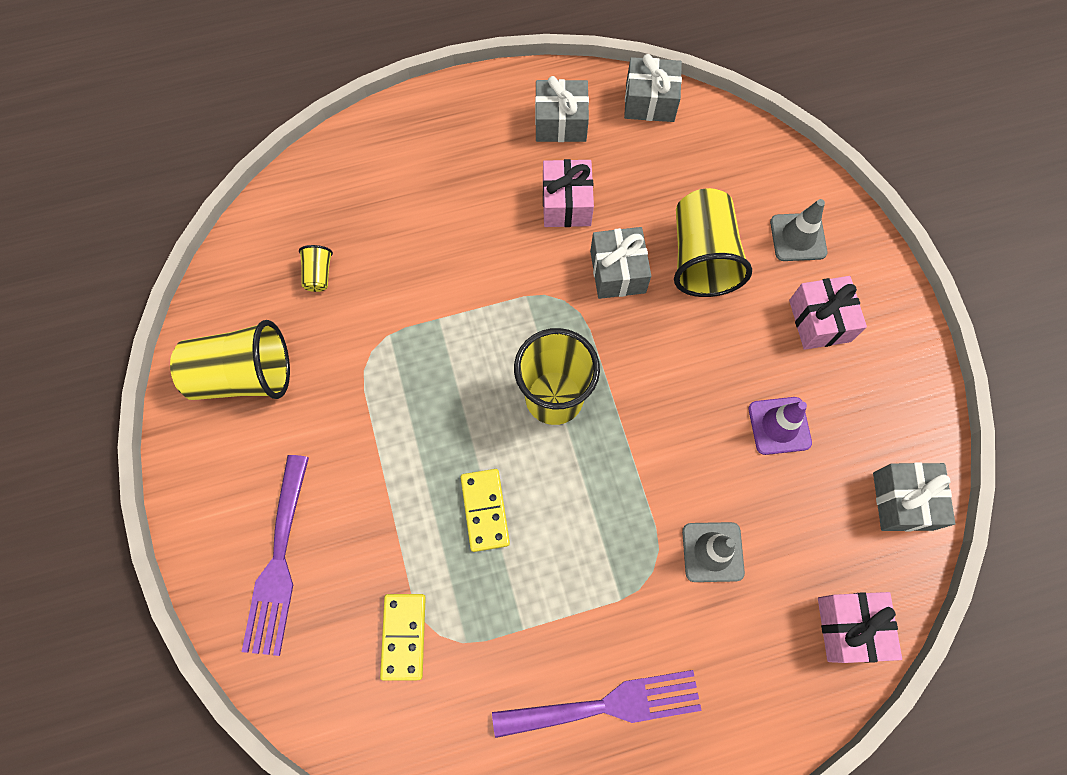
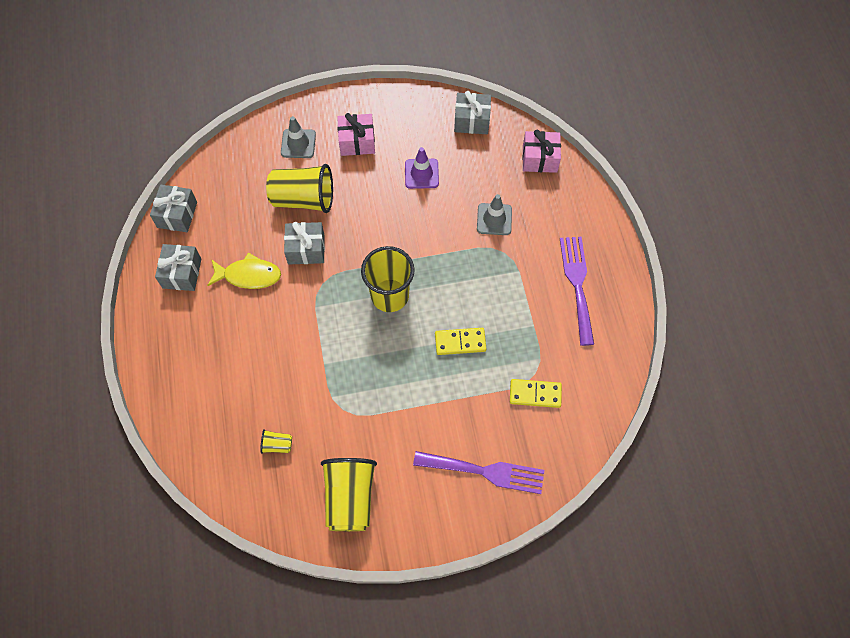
camera: 85 degrees left, 5 degrees down
pink gift [543,159,594,227] -> yellow fish [207,253,281,289]

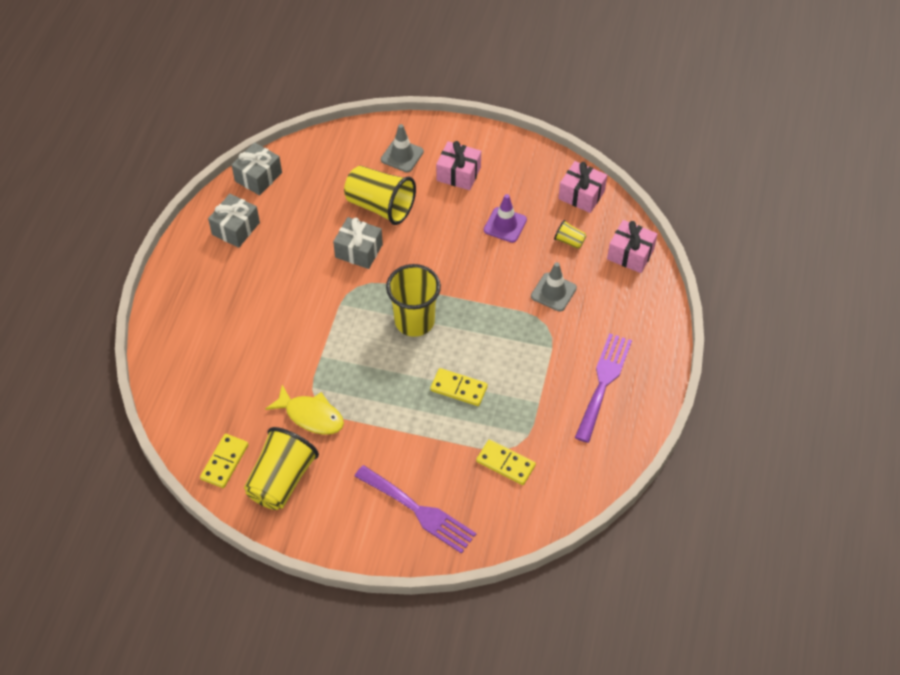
camera: 25 degrees right, 10 degrees down
yellow fish [207,253,281,289] -> yellow fish moved to [265,385,344,435]
yellow cup [260,429,292,454] -> yellow cup moved to [554,220,586,249]
grey gift [454,91,491,134] -> pink gift [558,161,607,213]
none -> yellow domino [200,434,249,488]

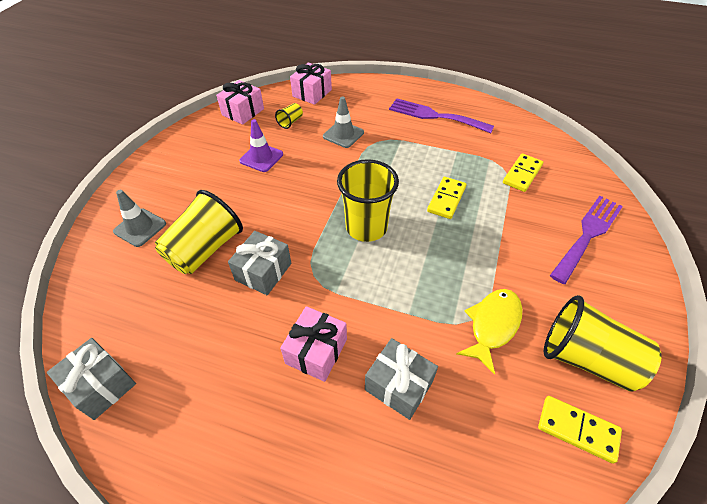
camera: 85 degrees left, 5 degrees down
grey gift [208,194,260,248] -> grey gift moved to [365,338,438,420]
pink gift [436,141,481,190] -> pink gift moved to [280,306,347,382]

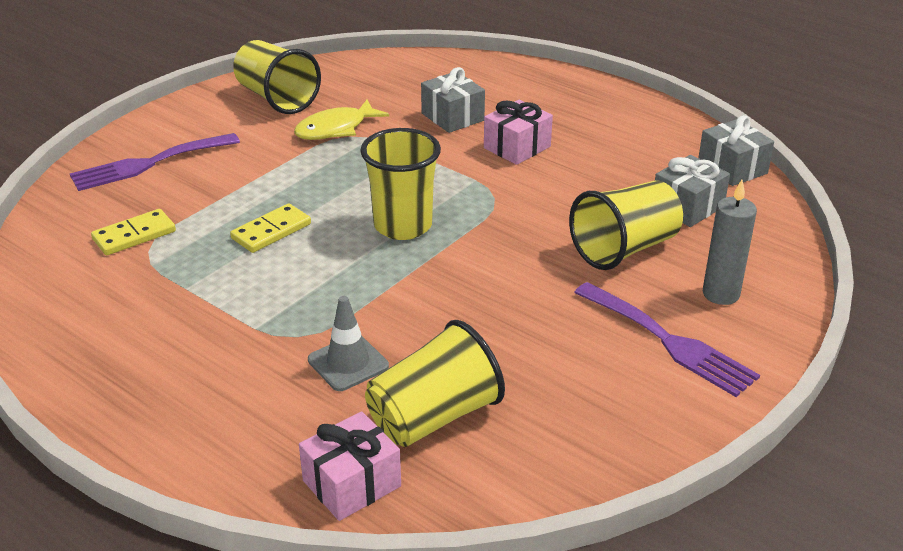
camera: 160 degrees left, 15 degrees down
grey traffic cone [113,190,166,247] -> grey candle [703,180,757,305]
pink gift [216,80,264,125] -> none
grey gift [228,231,291,295] -> grey gift moved to [655,155,730,227]
purple traffic cone [239,119,283,172] -> none
yellow cup [275,103,303,129] -> yellow cup [365,320,505,447], size x2.25
purple fork [389,98,494,133] -> purple fork moved to [574,282,760,397]
yellow domino [538,396,622,464] -> none

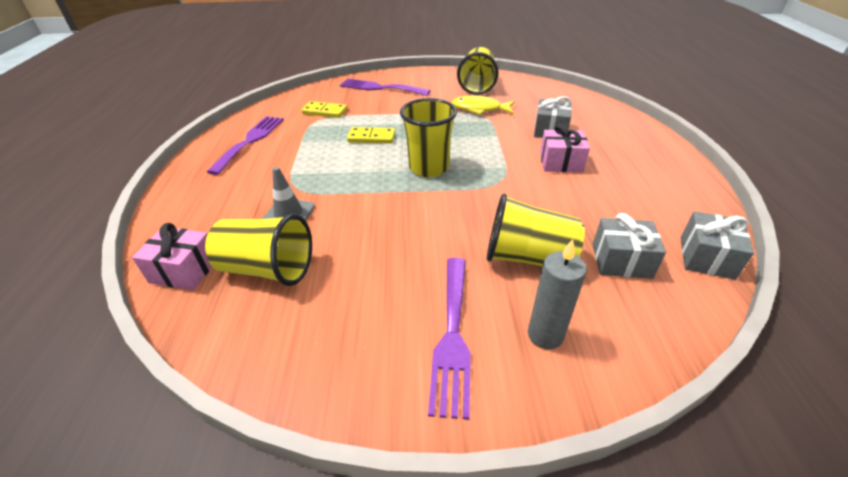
camera: 50 degrees right, 5 degrees up
none -> purple fork [207,116,284,175]

